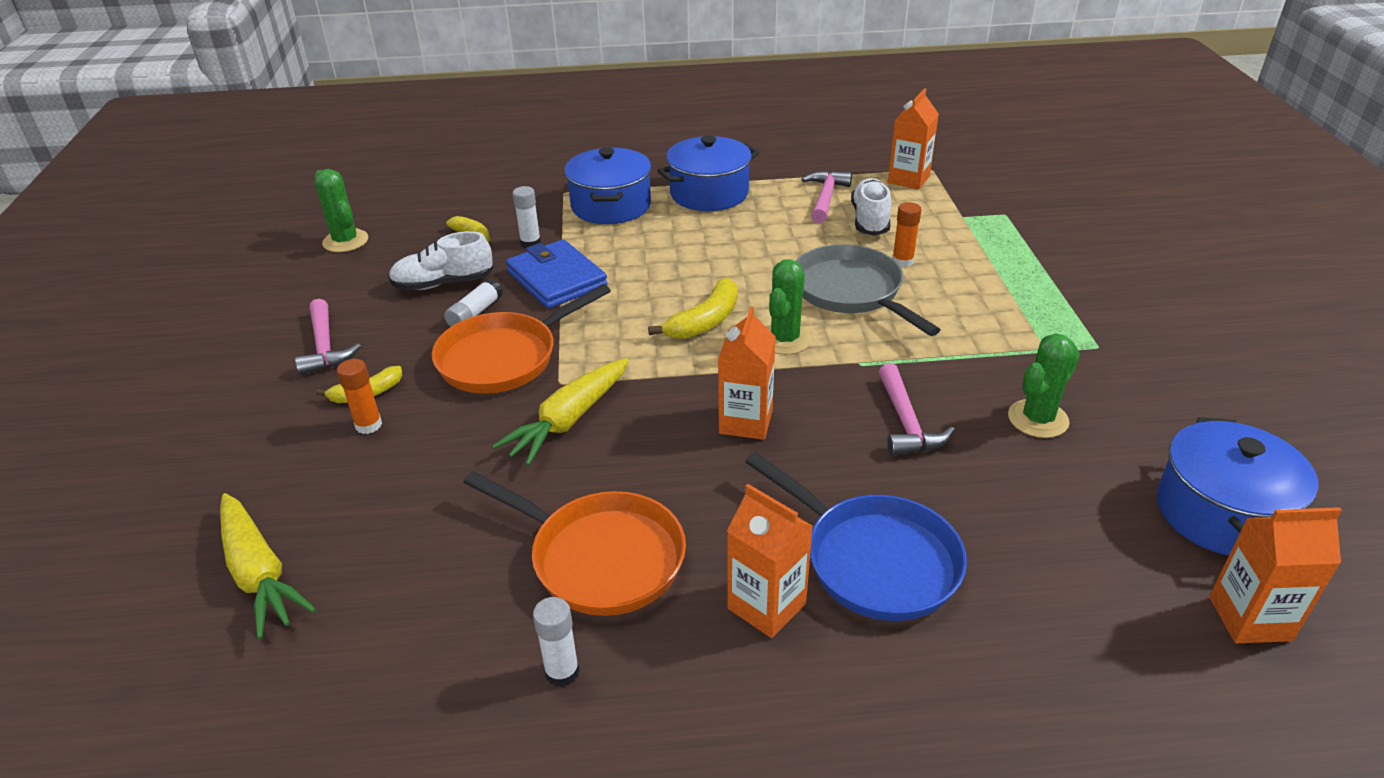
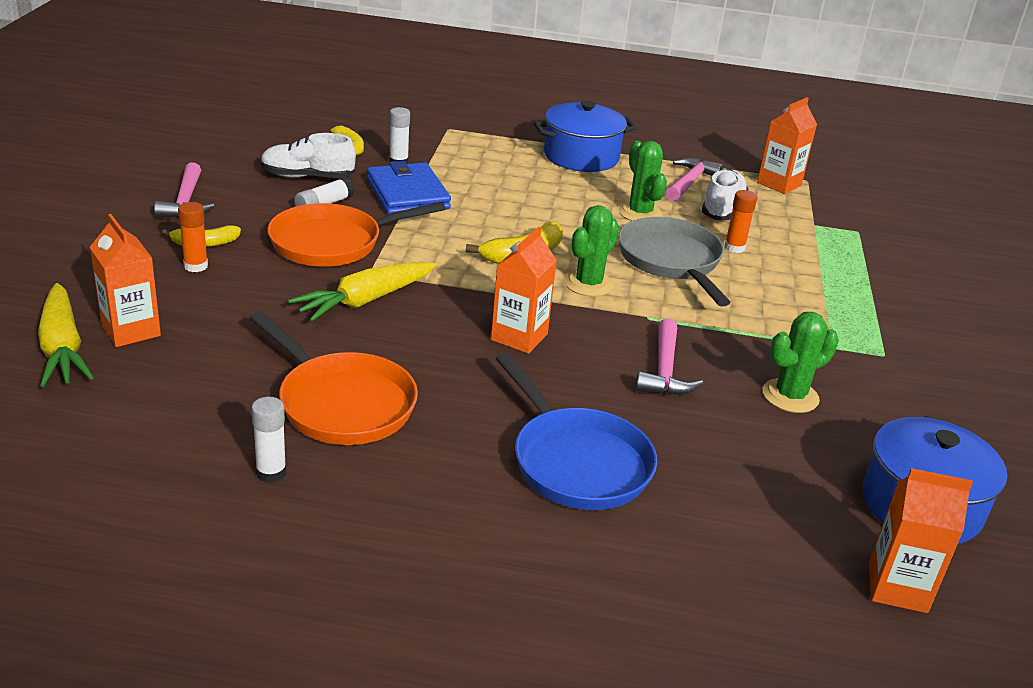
camera: 10 degrees right, 5 degrees down
green cactus [314,169,368,252] -> green cactus moved to [618,141,667,221]
blue pot [564,147,652,224] -> none
orange carton [727,484,813,638] -> orange carton moved to [90,214,161,347]

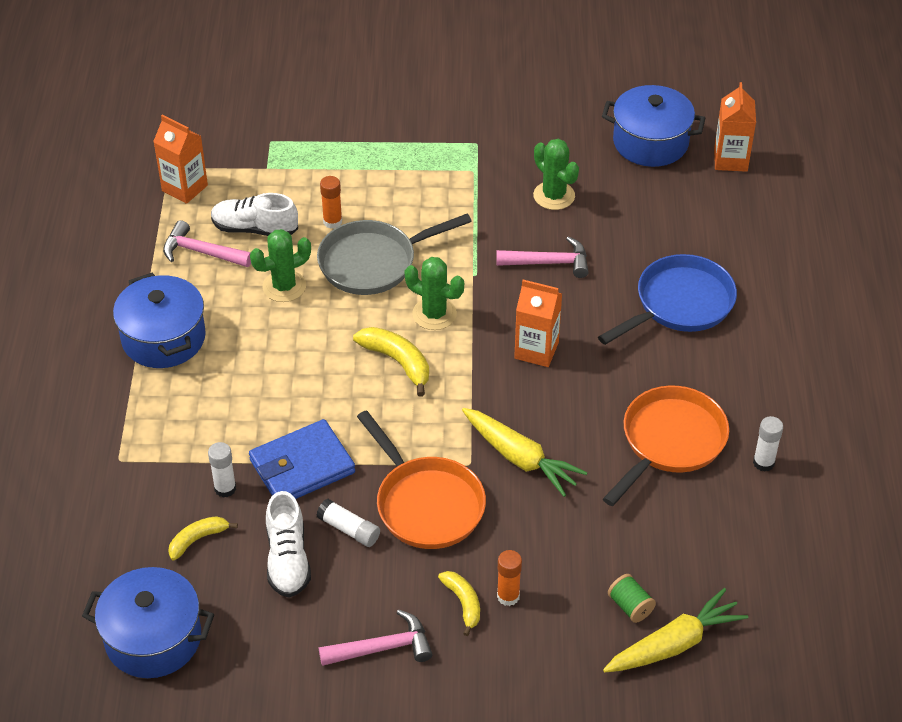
camera: 95 degrees left, 15 degrees up
orange carton [90,214,161,347] -> green spool [608,574,656,623]
none -> blue pot [82,567,214,678]

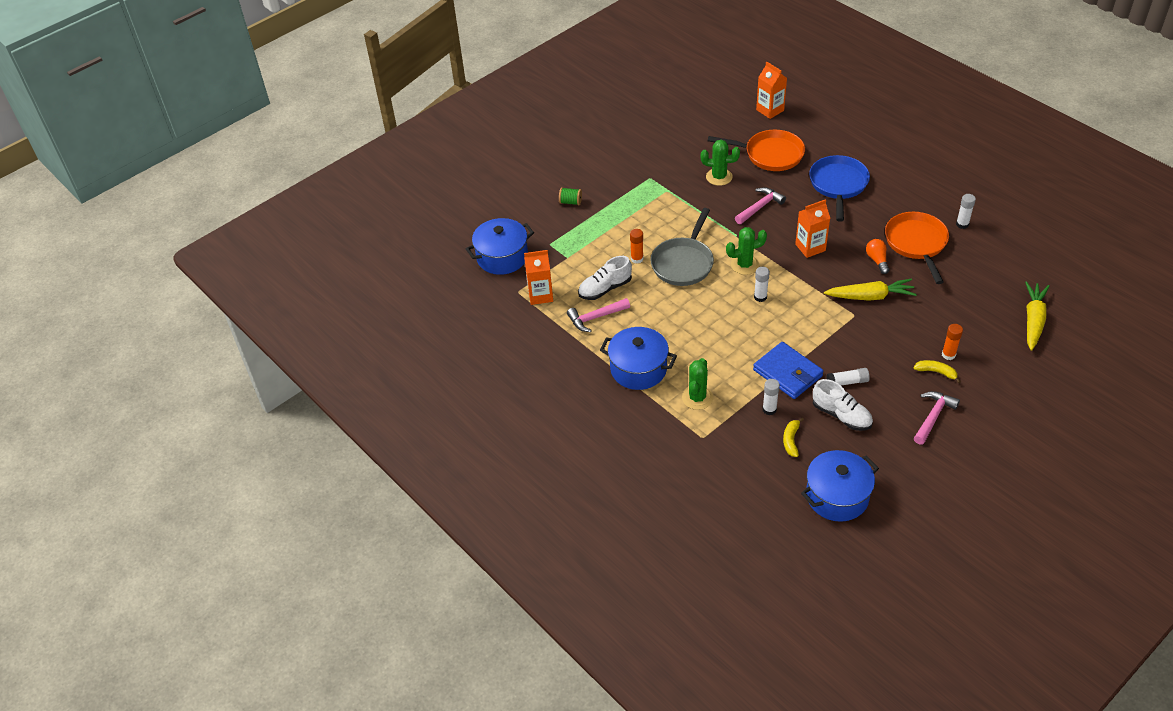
camera: 40 degrees left, 0 degrees up
blue wallet [249,419,355,499] -> blue wallet turned 60 degrees counterclockwise [753,342,824,399]
green cactus [250,229,311,302] -> green cactus moved to [682,358,713,410]
yellow banana [353,327,429,397] -> white glue stick [754,267,770,302]
orange pan [357,410,486,549] -> orange pan moved to [708,130,805,171]
blue pot [602,85,705,167] -> blue pot moved to [466,218,534,275]
green spool [608,574,656,623] -> green spool moved to [559,187,582,205]
none -> orange light bulb [866,239,889,274]

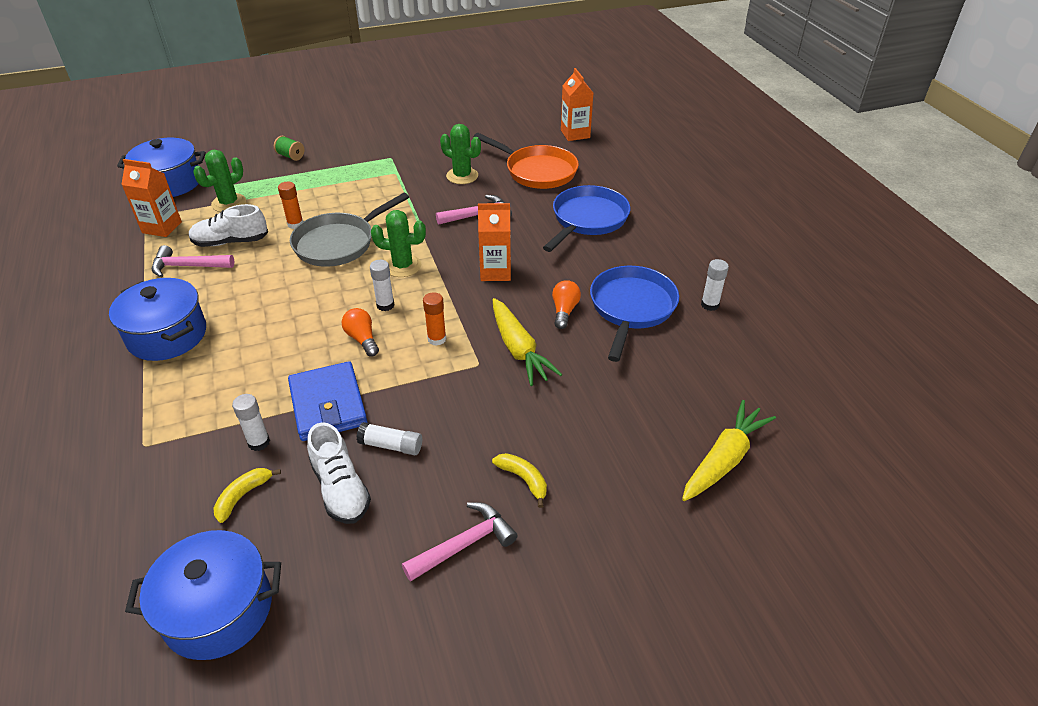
camera: 20 degrees right, 5 degrees down
green cactus [682,358,713,410] -> green cactus moved to [193,150,246,212]
yellow carrot [824,279,917,301] -> yellow carrot turned 45 degrees clockwise [493,298,563,386]
orange pan [885,212,949,284] -> blue pan [590,266,679,362]
orange glue stick [942,324,963,360] -> orange glue stick moved to [423,292,446,346]
none -> orange light bulb [342,308,379,357]

